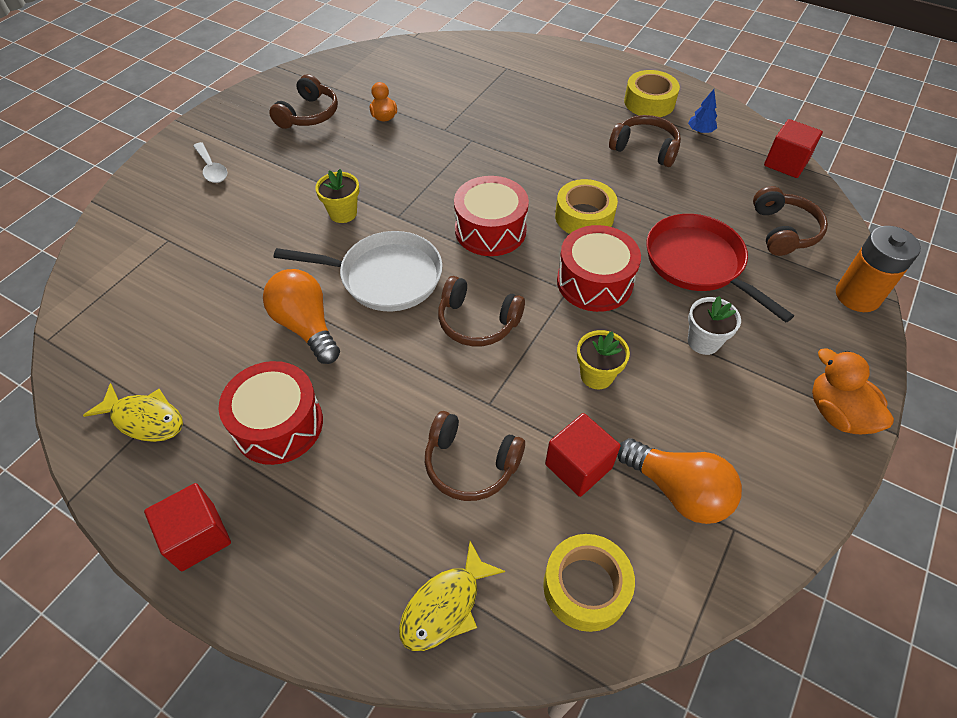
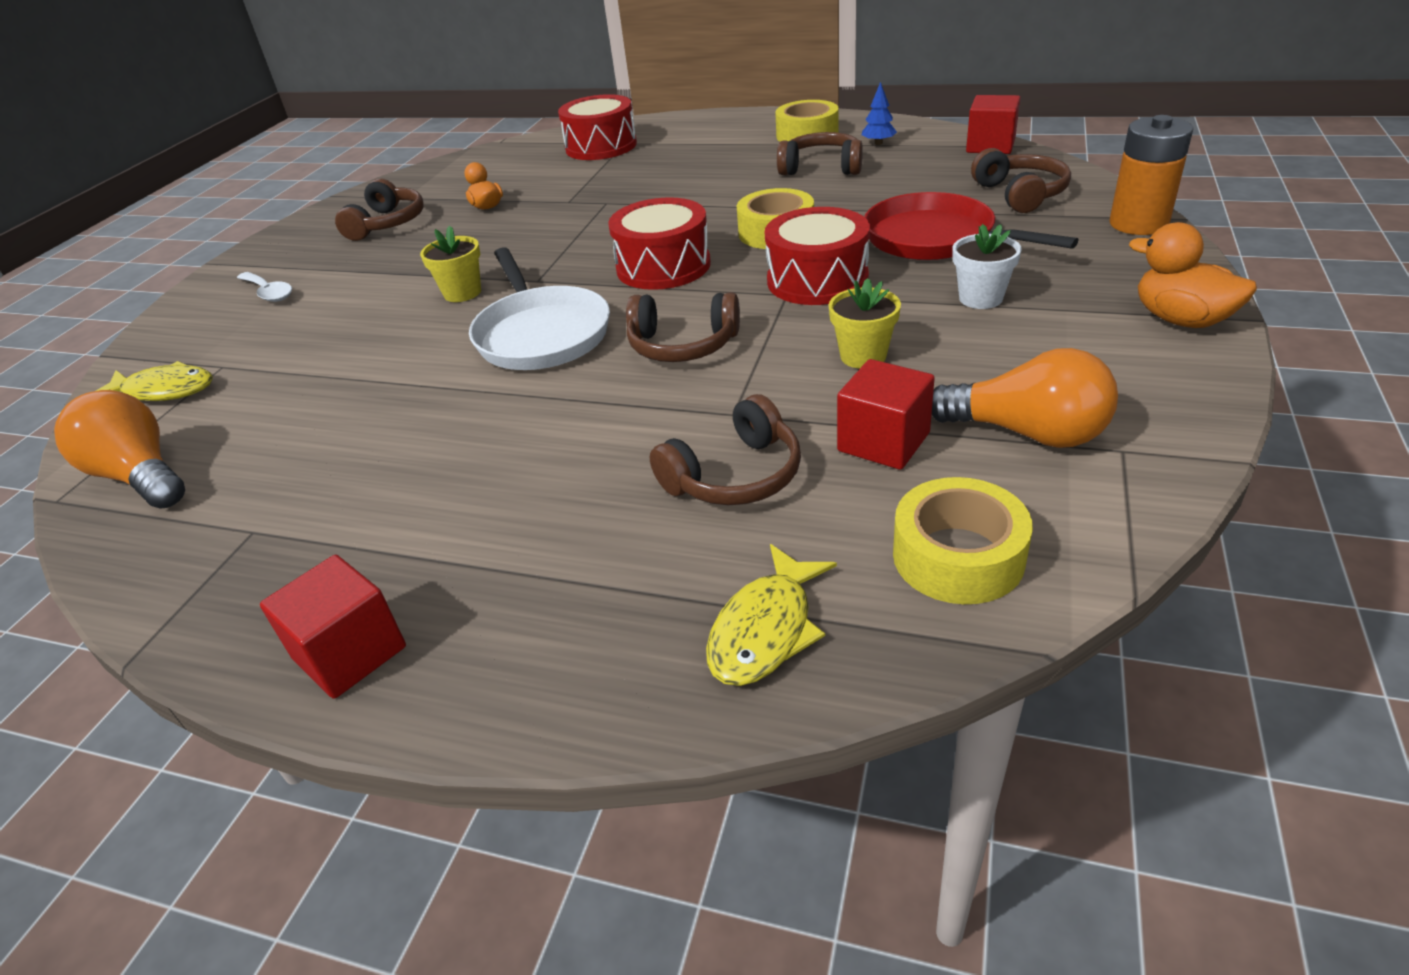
camera: 10 degrees left, 15 degrees down
yellow fish [83,383,183,442] -> yellow fish moved to [96,361,213,401]
red drum [219,361,323,465] -> red drum moved to [558,94,637,160]
orange light bulb [263,269,340,364] -> orange light bulb moved to [54,390,185,509]
white pan [274,231,443,311] -> white pan turned 75 degrees clockwise [469,247,610,370]
brown headphones [425,411,525,501] -> brown headphones turned 45 degrees counterclockwise [650,394,801,505]

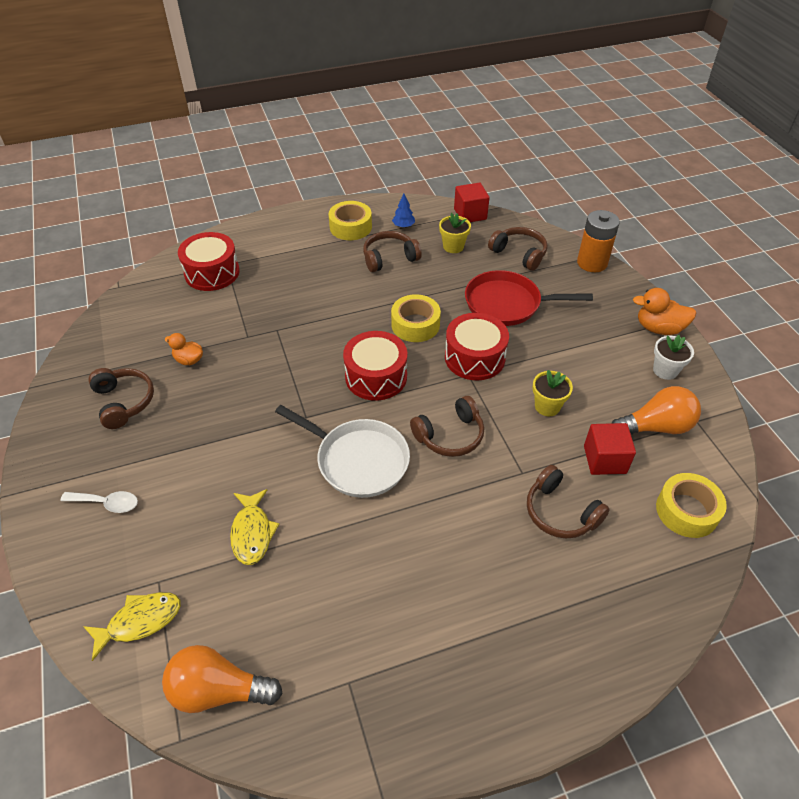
camera: 40 degrees left, 10 degrees up
red cube [260,555,406,699] -> none
yellow flower pot [420,226,481,302] -> yellow flower pot moved to [439,213,471,253]
brown headphones [650,394,801,505] -> brown headphones turned 120 degrees clockwise [527,465,610,538]
yellow fish [706,544,837,686] -> yellow fish moved to [230,489,279,565]
white flower pot [953,224,1022,309] -> white flower pot moved to [653,335,694,380]

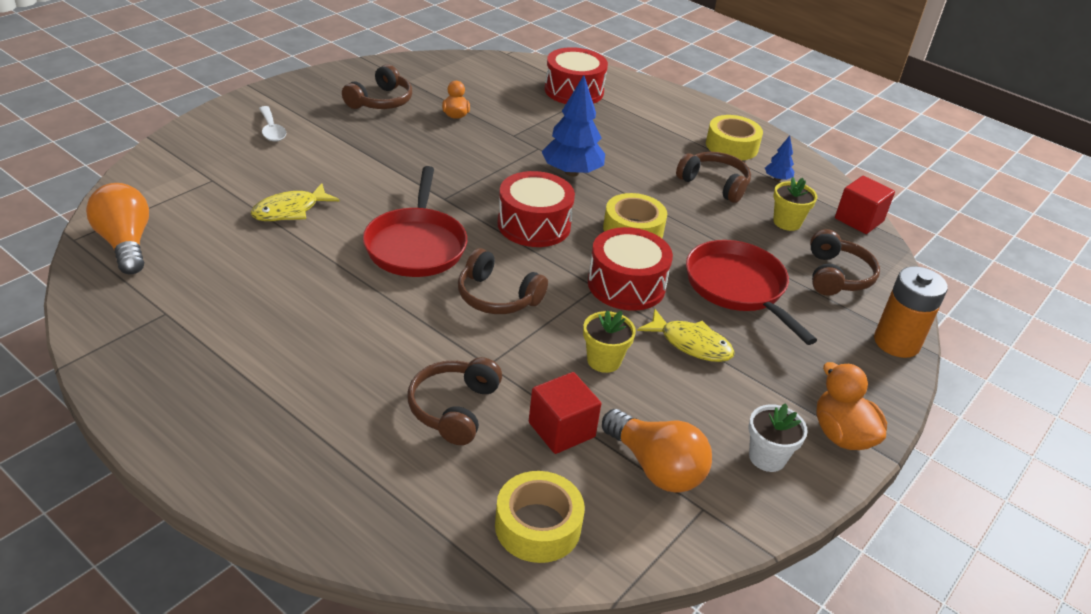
camera: 55 degrees right, 10 degrees down
yellow fish [83,592,181,661] -> yellow fish moved to [637,309,735,362]
white pan [275,405,410,498] -> red pan [363,166,467,277]
none -> blue tree [541,75,605,176]

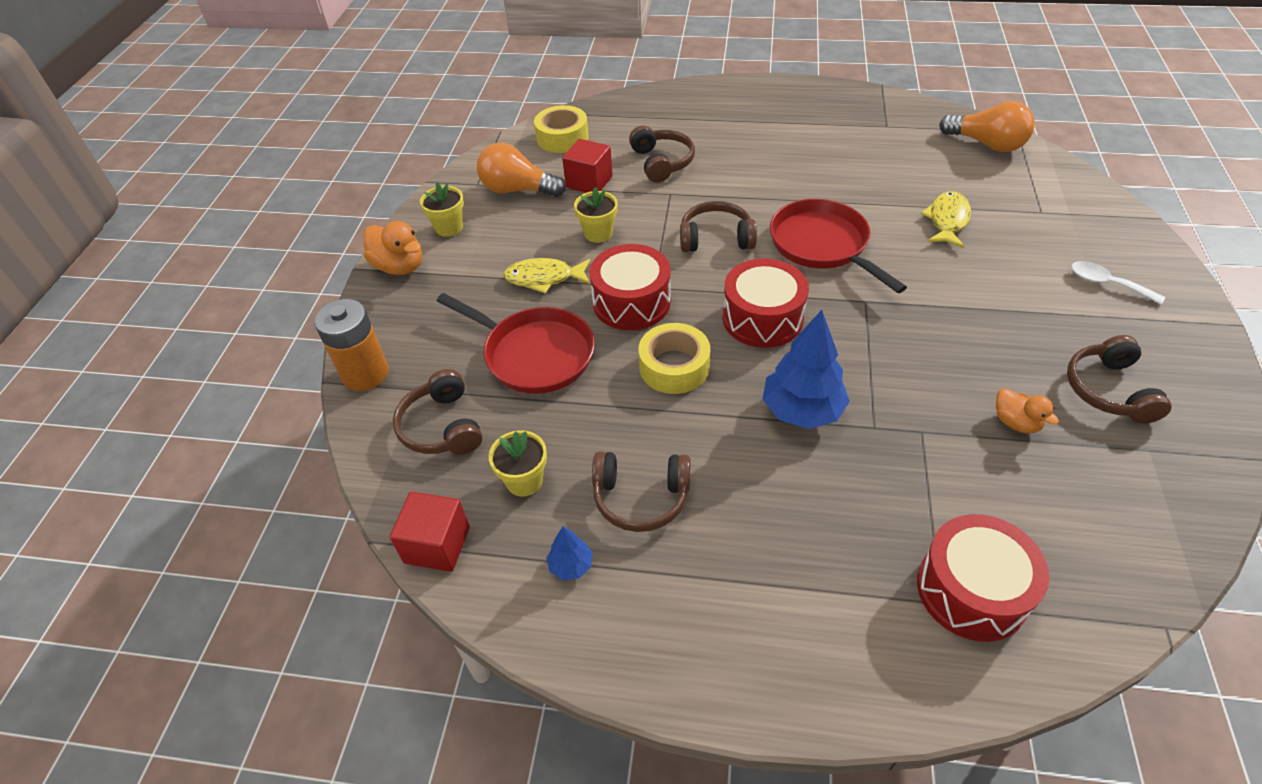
camera: 155 degrees right, 10 degrees up
yellow tape [706,115,763,160] -> none
white flower pot [749,403,808,472] -> yellow flower pot [420,182,464,237]

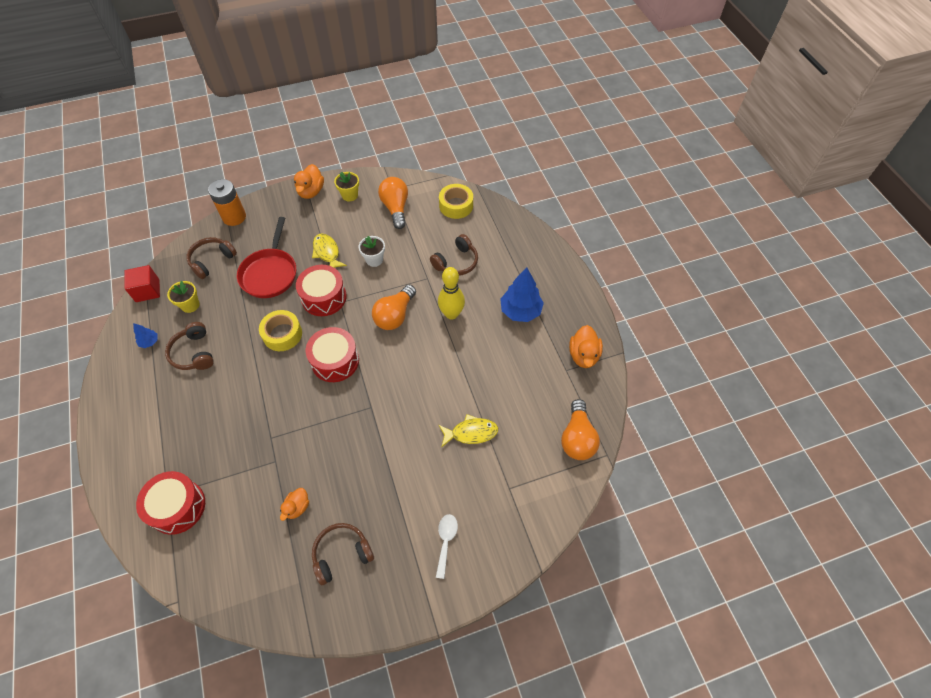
camera: 60 degrees right, 10 degrees up
red cube [562,139,613,193] -> none
yellow flower pot [574,187,618,243] -> white flower pot [358,236,385,267]
brown headphones [680,201,757,252] -> orange light bulb [372,285,416,330]
blue tree [763,310,850,429] -> blue tree moved to [500,267,544,322]
red pan [770,199,907,293] -> none
none -> yellow bowling pin [438,267,465,320]
none -> orange duck [569,325,603,368]

